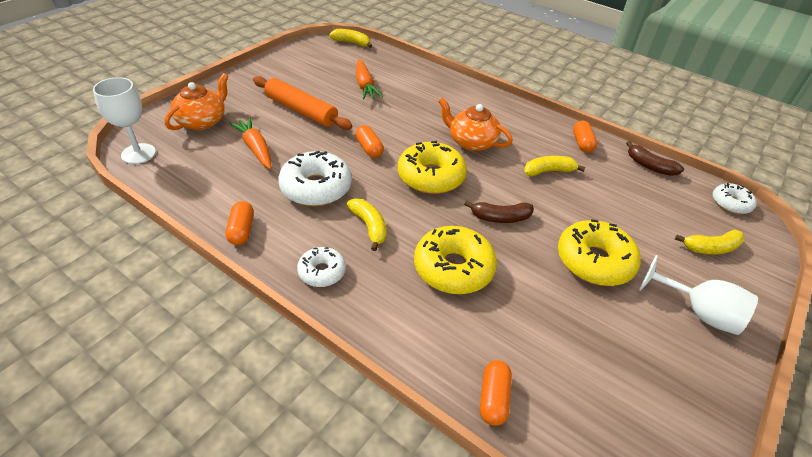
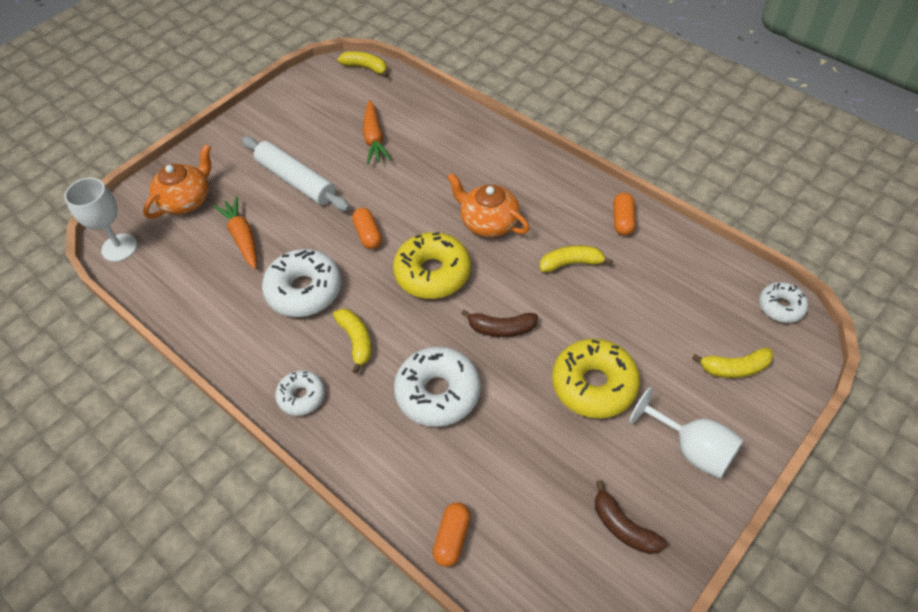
camera: 10 degrees right, 10 degrees up
orange capsule [226,201,254,245] -> none
orange rolling pin [253,76,353,130] -> white rolling pin [242,136,350,211]
yellow donut [414,226,497,294] -> white donut [394,347,481,427]
brown banana [626,141,684,176] -> brown banana moved to [595,480,667,554]

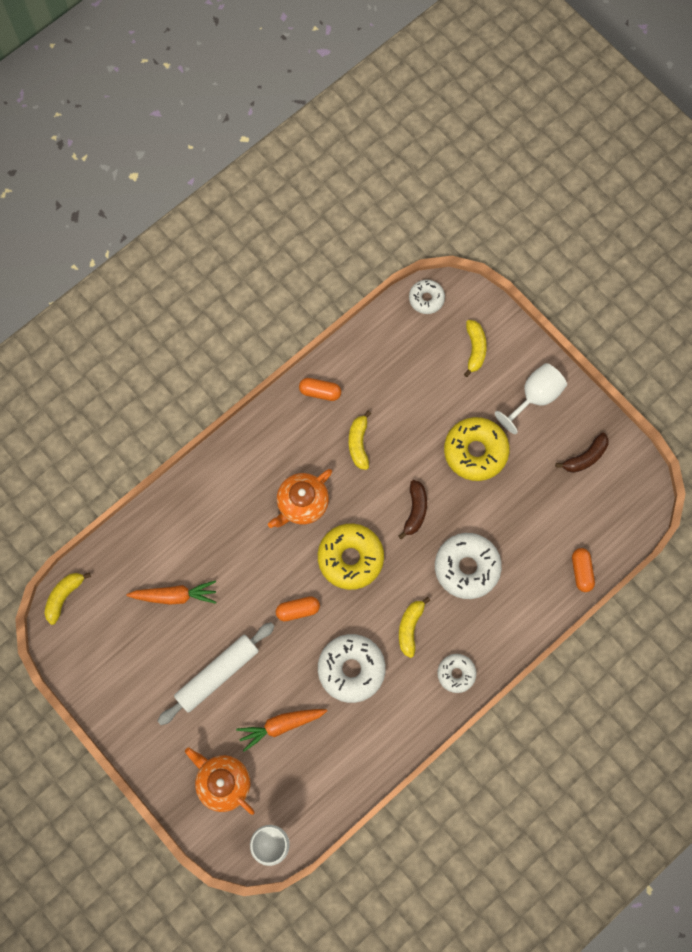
camera: 85 degrees left, 20 degrees up
yellow banana [333,309,372,374] -> yellow banana turned 60 degrees counterclockwise [399,597,431,658]
orange capsule [433,502,470,567] -> orange capsule turned 60 degrees clockwise [572,548,595,592]

